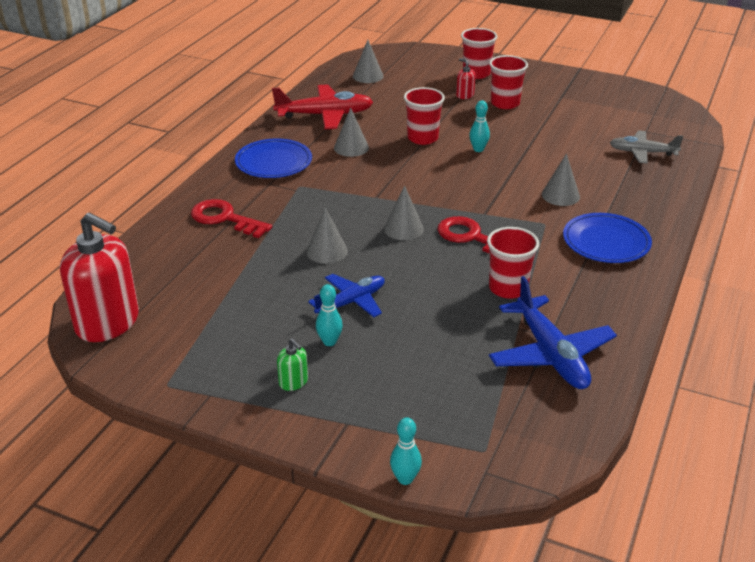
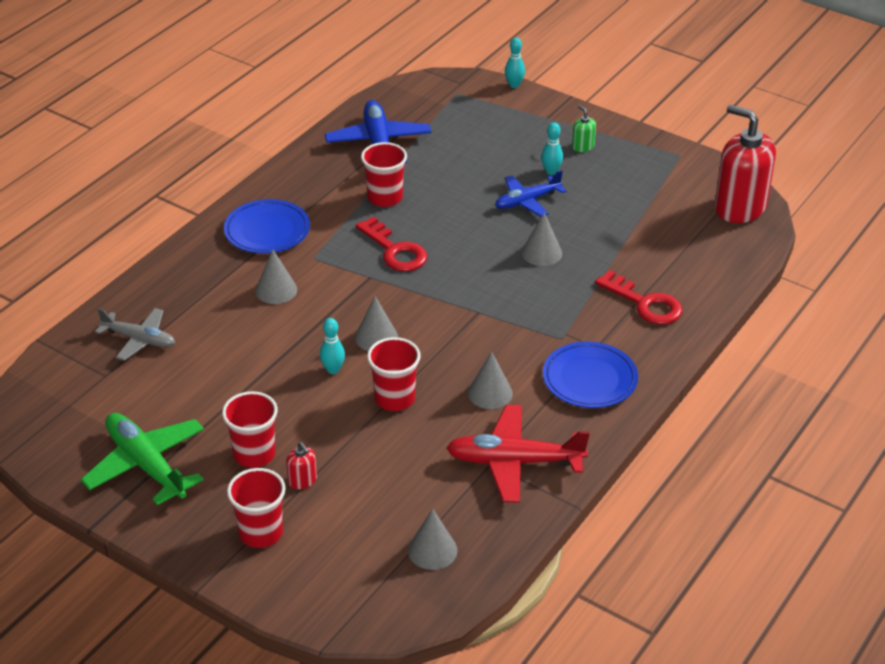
camera: 170 degrees left, 5 degrees up
grey cone [384,186,424,240] -> grey cone moved to [355,296,398,351]
none -> green plane [81,413,204,505]

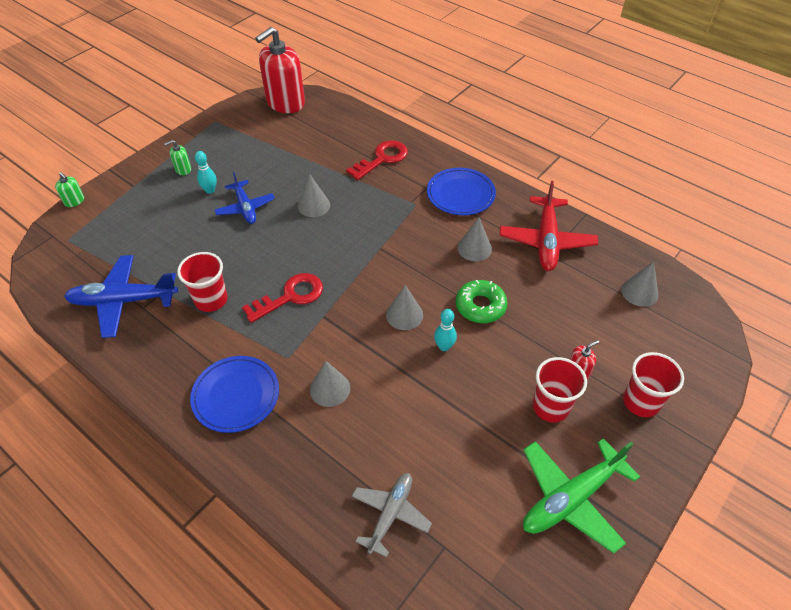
camera: 85 degrees left, 10 degrees up
red cup [367,337,421,411] -> green donut [456,280,508,323]
turquoise bowling pin [505,37,525,88] -> green soap dispenser [55,172,84,207]

